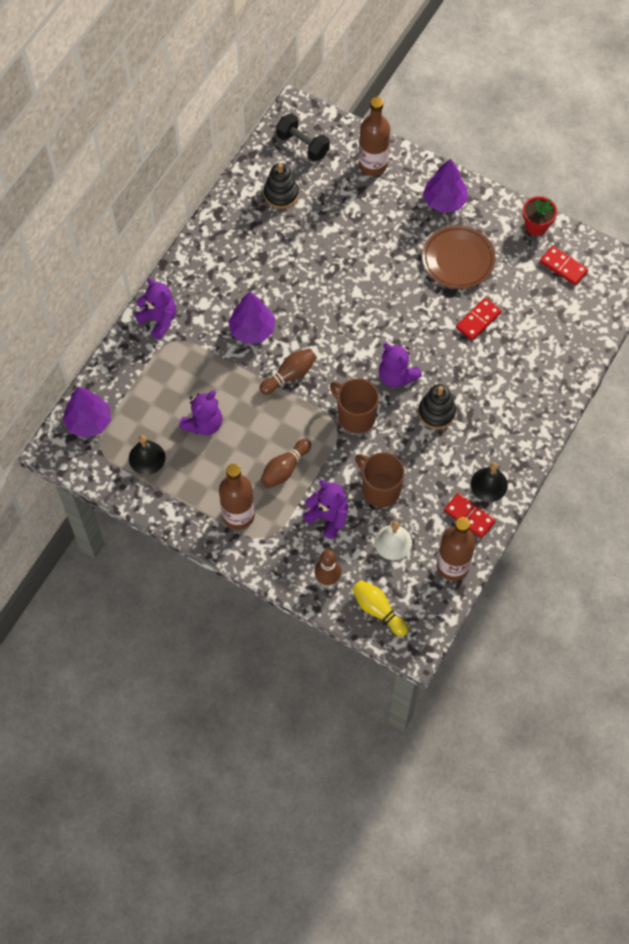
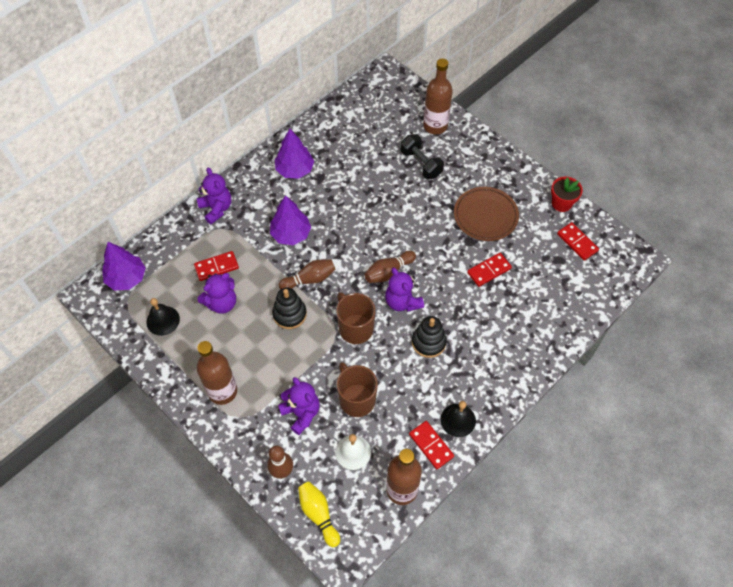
camera: 15 degrees right, 5 degrees down
brown bowling pin [260,439,311,488] -> brown bowling pin moved to [364,251,416,283]
black stacking toy [264,163,299,209] -> black stacking toy moved to [272,288,307,329]
black dumbbell [276,113,330,162] -> black dumbbell moved to [400,134,444,179]
purple tree [423,159,468,213] -> purple tree moved to [275,129,314,179]
none -> red domino [194,251,239,281]

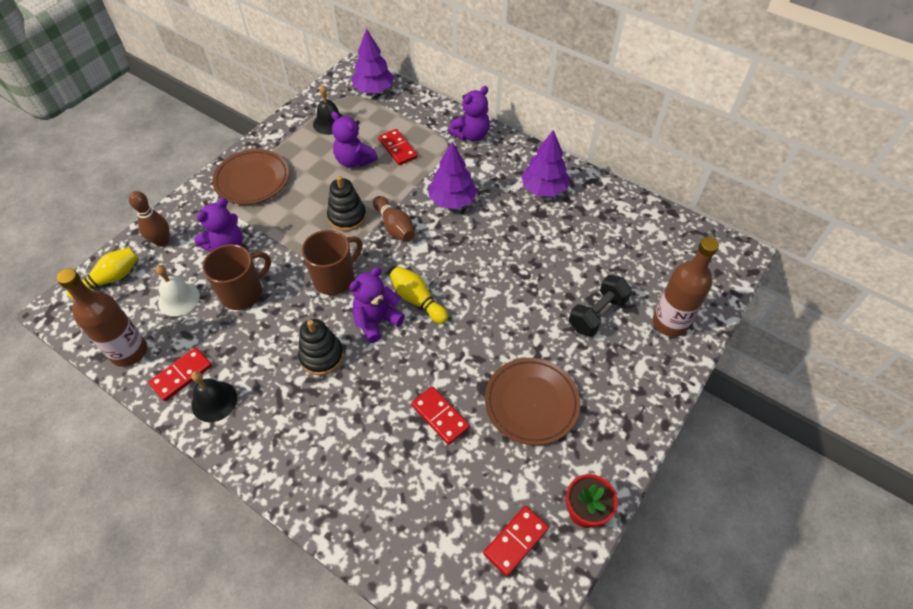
camera: 80 degrees right, 5 degrees down
brown bottle [197,341,237,405] -> brown plate [212,149,289,205]
brown bowling pin [364,251,416,283] -> yellow bowling pin [390,266,448,324]

